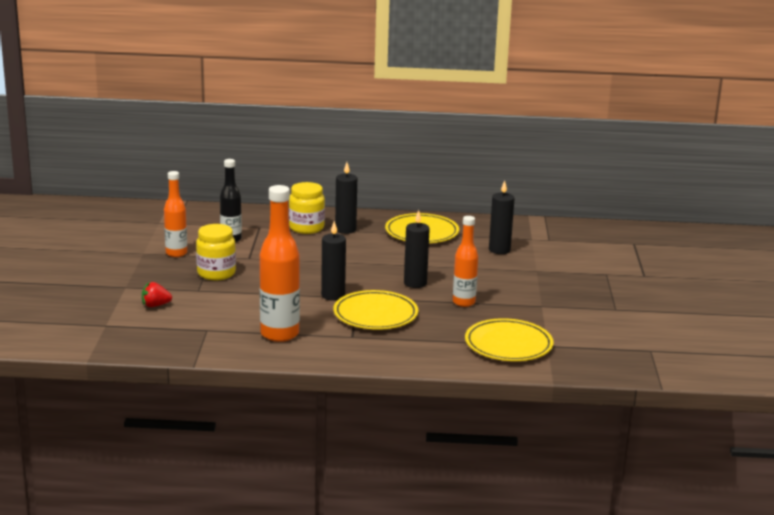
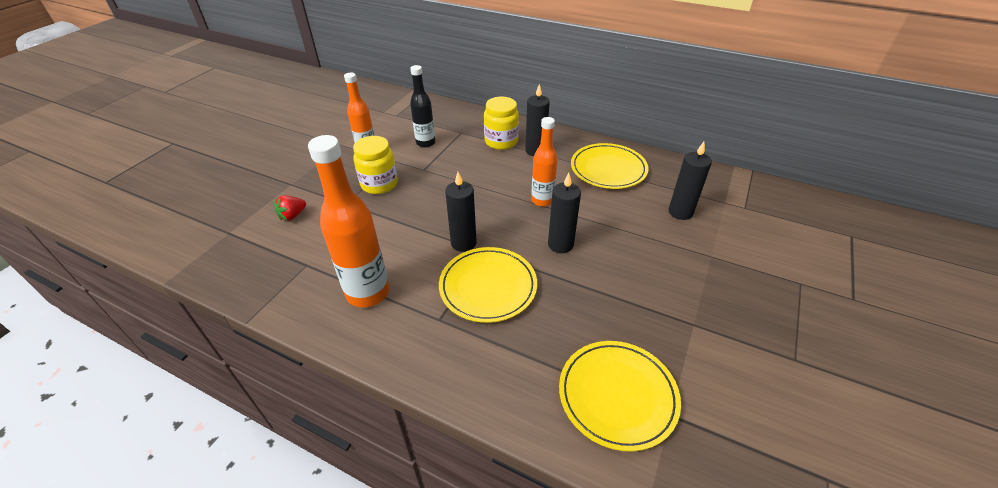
camera: 25 degrees right, 20 degrees up
red strawberry [142,282,172,307] -> red strawberry turned 60 degrees counterclockwise [274,195,306,221]
orange bottle [453,216,478,307] -> orange bottle moved to [531,117,558,207]

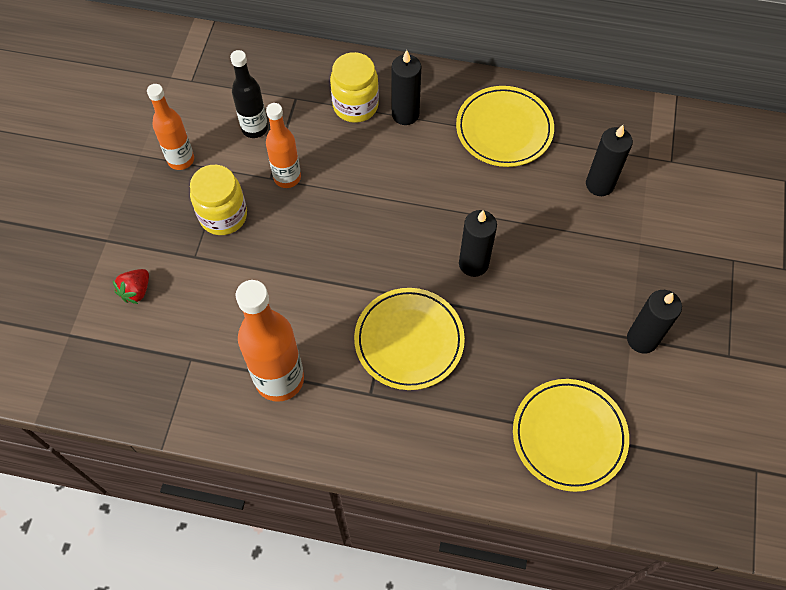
camera: 15 degrees left, 20 degrees up
black candle [445,172,477,252] -> black candle moved to [627,290,682,354]
orange bottle [531,117,558,207] -> orange bottle moved to [266,103,301,188]

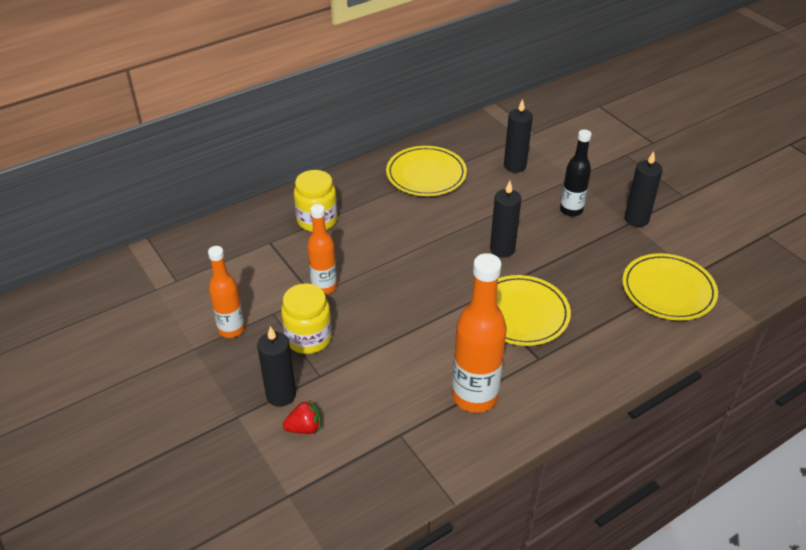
camera: 45 degrees left, 20 degrees down
red strawberry [113,269,149,304] -> red strawberry turned 90 degrees counterclockwise [283,399,321,434]
black bottle [230,50,268,138] -> black bottle moved to [560,129,591,217]
black candle [392,50,421,125] -> black candle moved to [257,326,296,407]

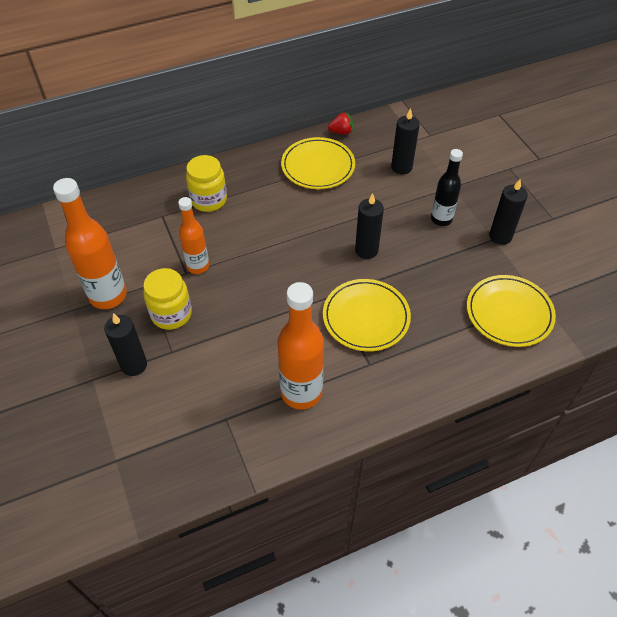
camera: 10 degrees right, 10 degrees up
orange bottle [208,246,245,338] -> orange bottle [53,178,127,309], size x1.60
red strawberry [283,399,321,434] -> red strawberry moved to [328,113,353,135]

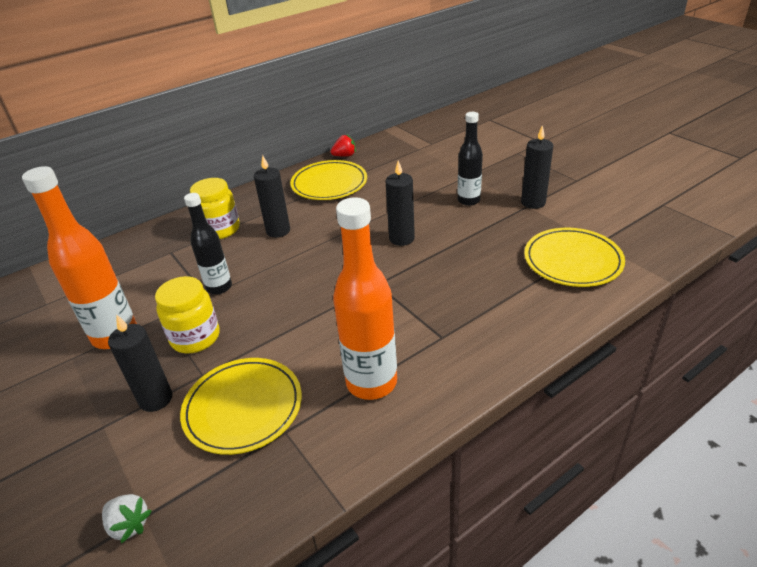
camera: 10 degrees left, 15 degrees down
orange bottle [178,197,209,274] -> black bottle [184,193,232,294]
yellow plate [323,279,411,352] -> yellow plate moved to [180,358,302,455]
black candle [391,108,420,175] -> black candle moved to [254,155,290,238]
none -> white strawberry [102,494,152,543]

